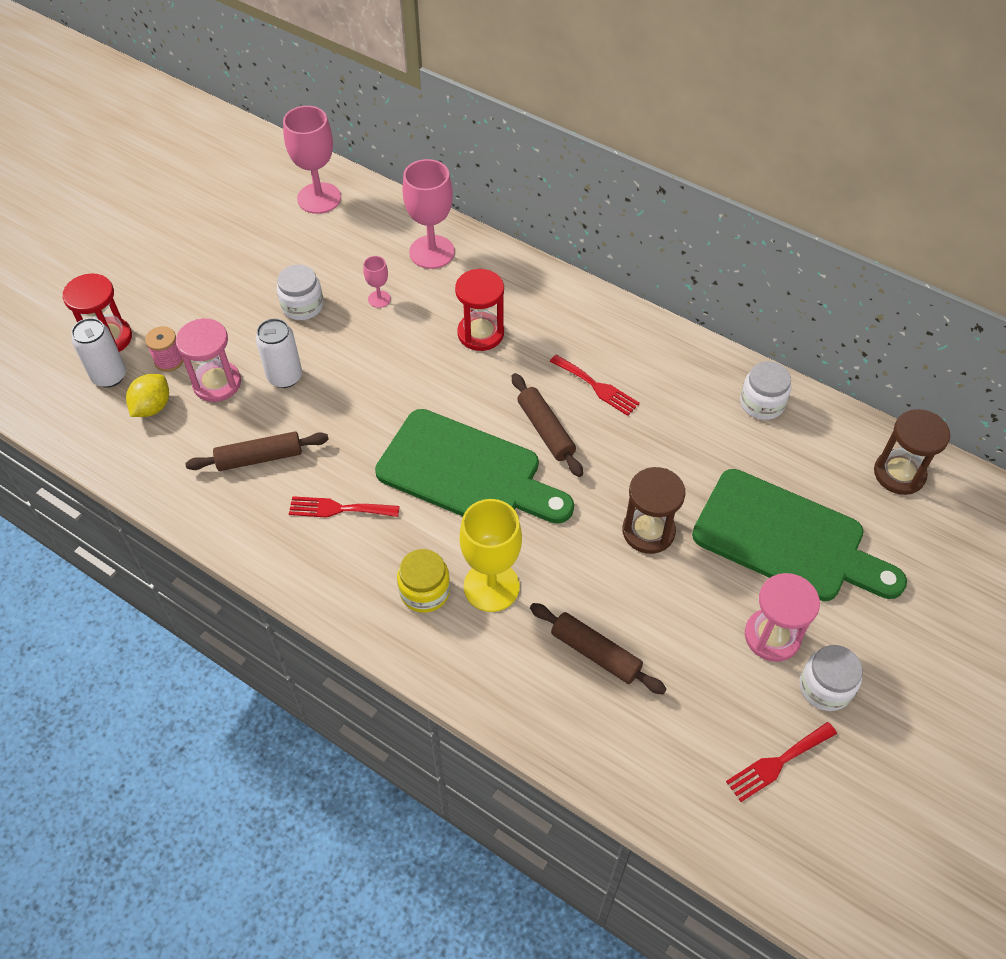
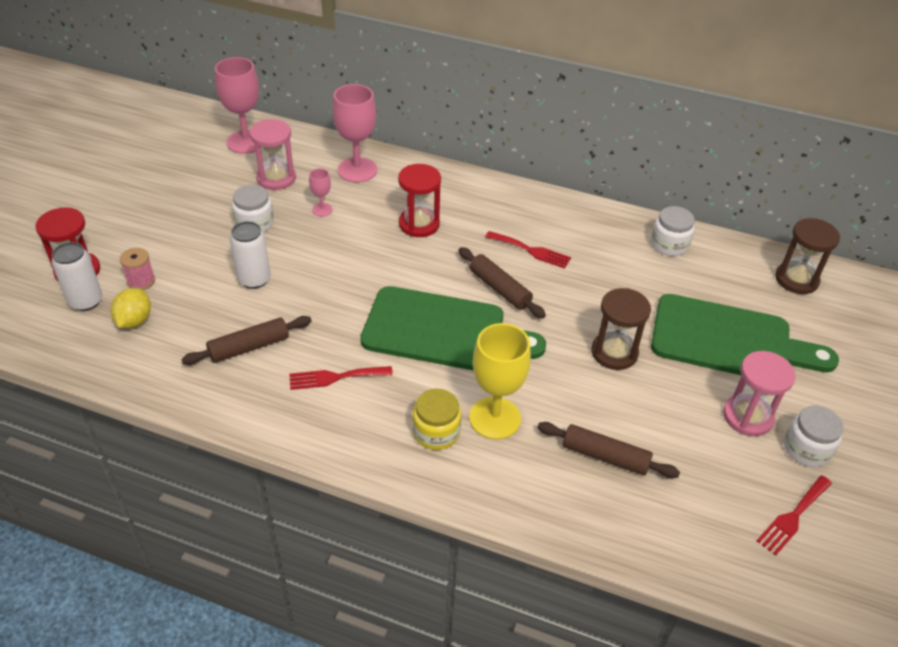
camera: 15 degrees left, 10 degrees down
pink hourglass [176,318,241,402] -> pink hourglass moved to [250,119,296,190]

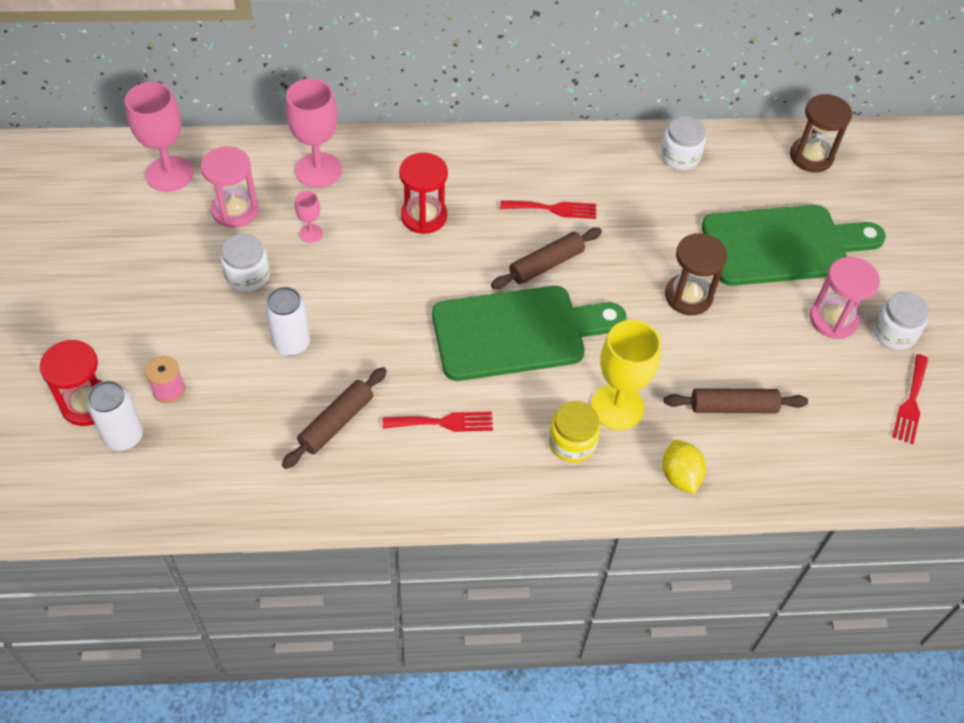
camera: 25 degrees left, 10 degrees up
yellow lemon [111,288,151,328] -> yellow lemon moved to [662,440,706,494]
red fork [290,366,393,390] -> red fork turned 150 degrees counterclockwise [382,411,493,432]
brown rolling pin [458,247,546,318] -> brown rolling pin turned 60 degrees counterclockwise [491,228,602,289]

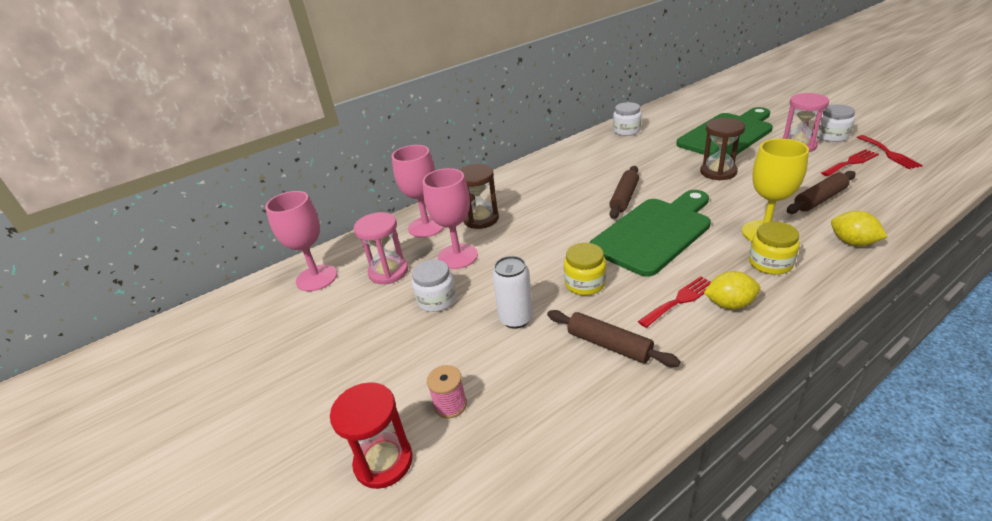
camera: 25 degrees left, 20 degrees down
white can [87,381,143,451] -> none
brown rolling pin [282,367,387,469] -> brown rolling pin turned 60 degrees counterclockwise [547,310,680,367]
pink goblet [295,191,323,243] -> pink goblet [423,168,478,269], size x2.06
red hourglass [399,153,448,234] -> none
red fork [500,201,596,219] -> red fork moved to [821,149,879,176]
brown hourglass [790,94,852,172] -> brown hourglass moved to [459,164,499,229]
none -> yellow jar [564,243,606,295]
none -> yellow lemon [704,271,761,309]

